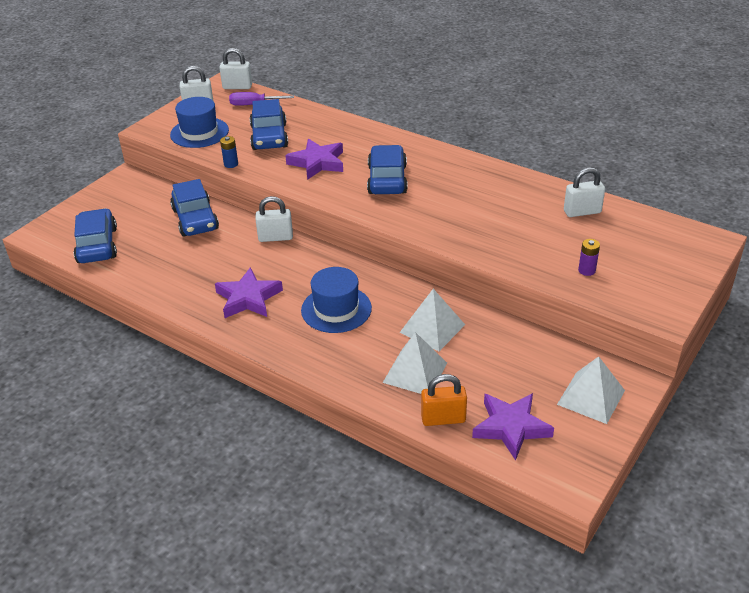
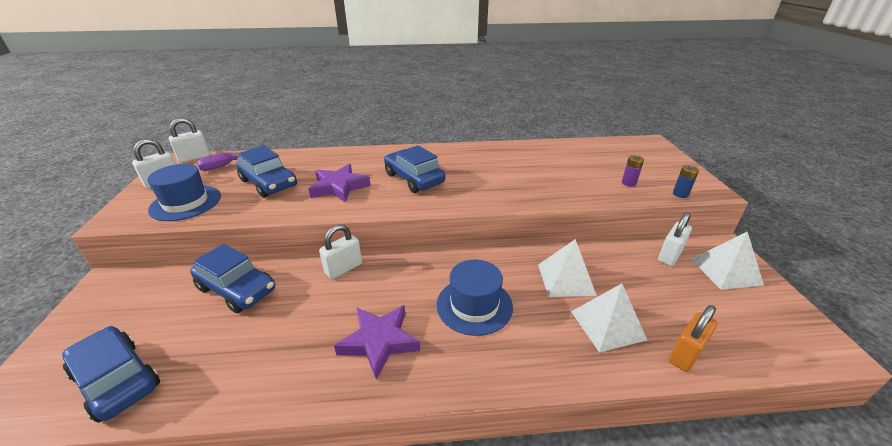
camera: 40 degrees left, 5 degrees down
blue battery [220,136,238,168] -> blue battery moved to [673,165,699,198]
purple star [472,393,554,460] -> none
white padlock [564,167,605,217] -> white padlock moved to [658,212,692,266]

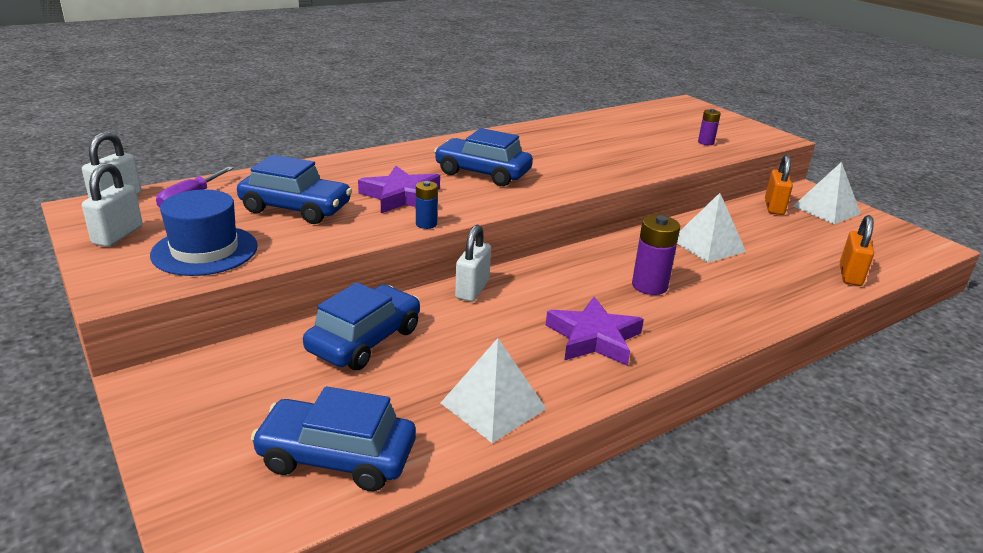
camera: 30 degrees left, 5 degrees down
blue car [190,244,275,313] -> blue car turned 60 degrees counterclockwise [303,282,420,370]
blue hat [437,260,513,336] -> purple battery [632,215,680,295]
white pyramid [571,284,647,352] -> white pyramid moved to [441,338,546,443]
white padlock [658,212,692,266] -> orange padlock [765,155,793,215]
blue battery [673,165,699,198] -> blue battery moved to [416,181,438,229]

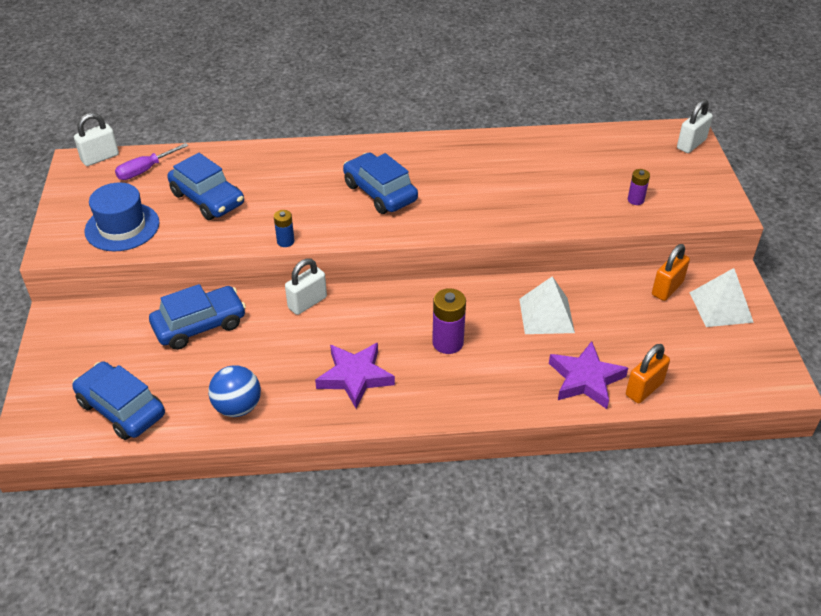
camera: 30 degrees right, 15 degrees up
white padlock [82,163,143,247] -> white padlock moved to [677,99,713,153]
purple star [358,166,440,213] -> purple star moved to [549,341,628,409]
white pyramid [441,338,546,443] -> blue ball [208,365,261,417]

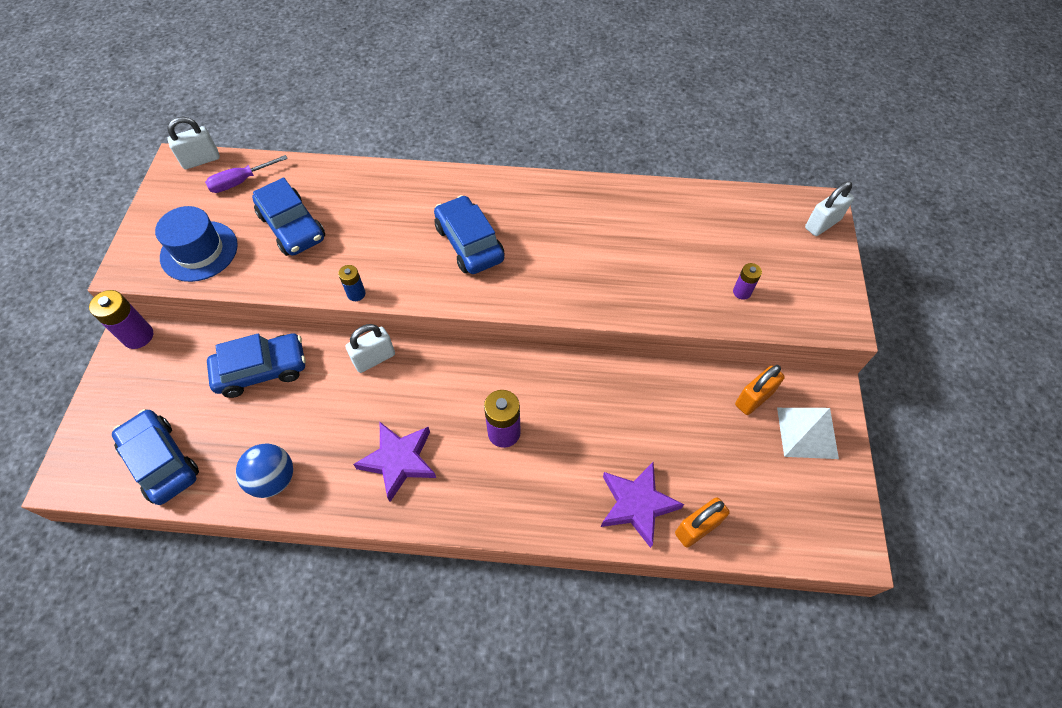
camera: 10 degrees right, 15 degrees up
white pyramid [519,276,575,334] -> none
none -> purple battery [89,290,153,349]

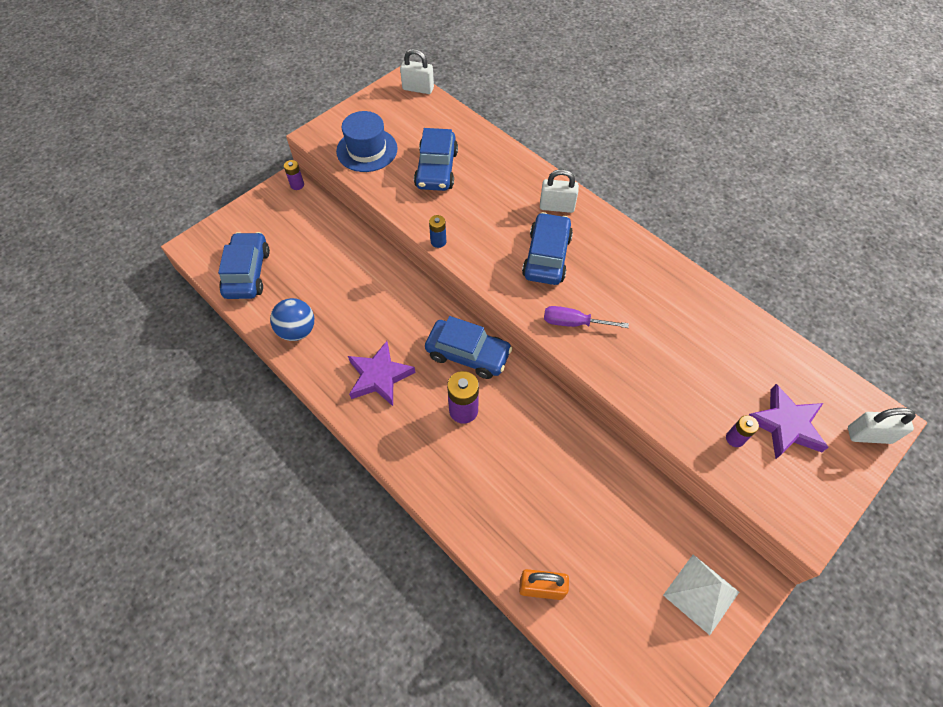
camera: 40 degrees right, 0 degrees up
purple battery [89,290,153,349] -> purple battery [284,160,304,190], size x0.58
purple screwdriver [205,155,288,193] -> purple screwdriver moved to [544,306,629,328]
blue car [207,333,306,398] -> blue car moved to [425,316,512,379]
white padlock [345,324,395,373] -> white padlock moved to [540,169,579,213]
purple star [601,462,684,548] -> purple star moved to [749,384,829,459]
orange padlock [735,365,785,415] -> none

